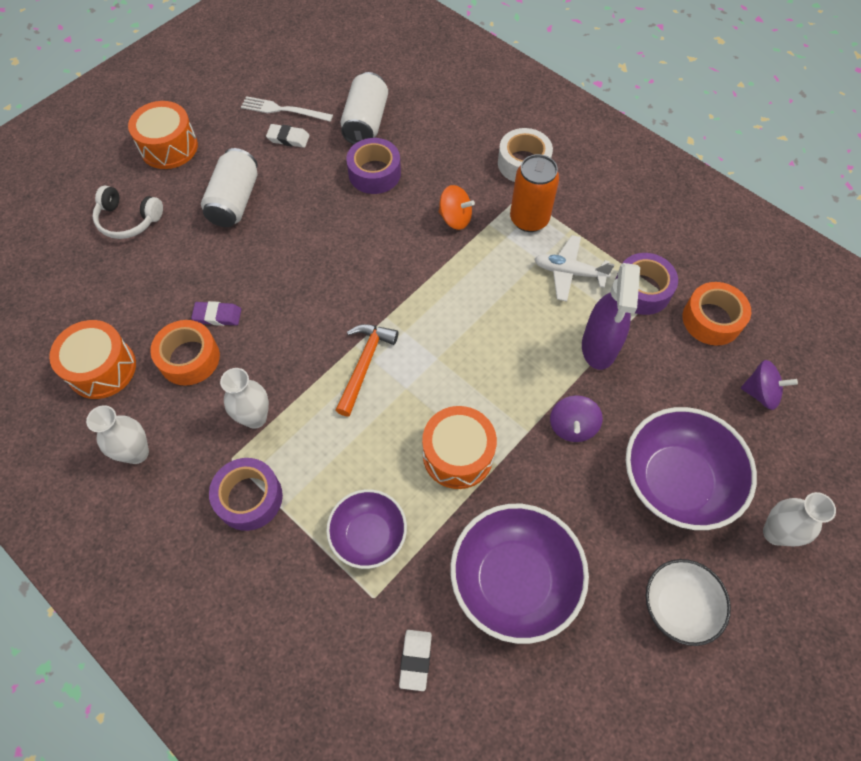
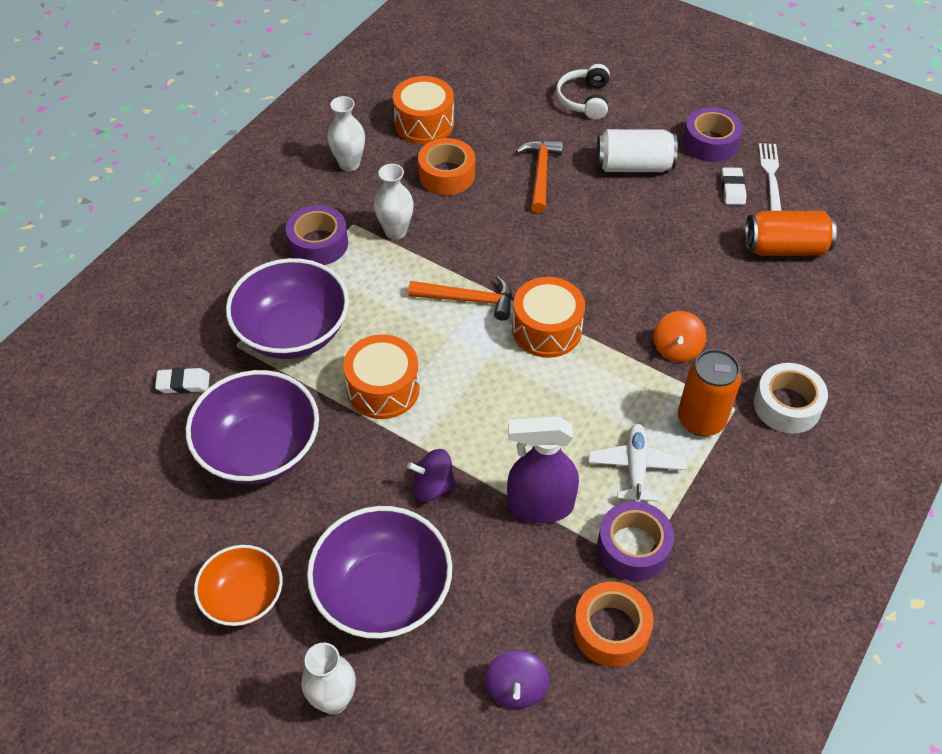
camera: 80 degrees right, 10 degrees down
orange drum [128,101,198,169] -> orange drum moved to [512,277,585,358]
purple eraser [191,301,241,326] -> none
purple bowl [326,489,407,569] -> purple bowl [226,258,349,359], size x1.63
white can [341,72,388,145] -> orange can [745,211,837,256]
purple tape [346,138,401,194] -> purple tape moved to [683,107,743,162]
white bowl [646,559,731,646] -> orange bowl [194,545,283,626]
none -> orange hammer [516,140,563,213]

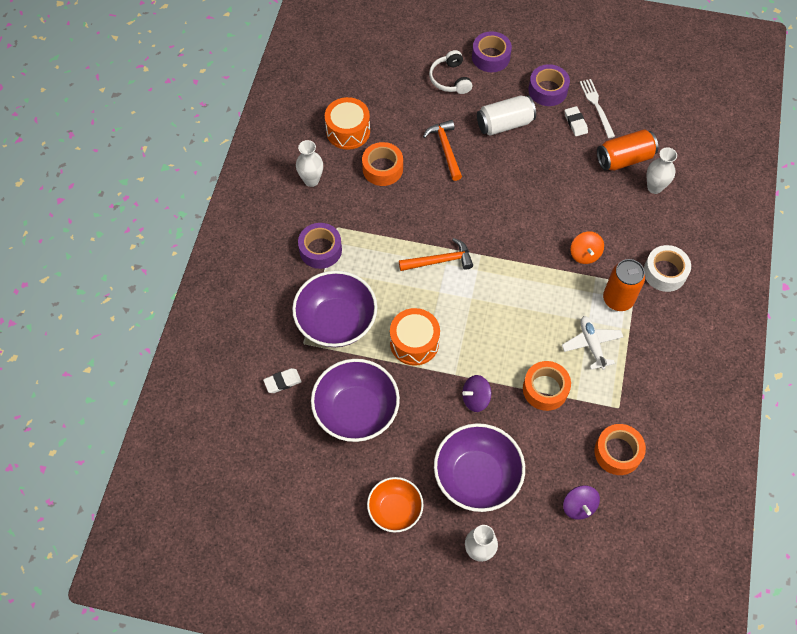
camera: 20 degrees left, 10 degrees up
white vase [374,164,414,240] -> white vase moved to [647,147,677,194]
purple spray bottle [507,416,579,523] -> orange tape [523,361,571,411]
orange drum [512,277,585,358] -> none
purple tape [597,501,674,581] -> purple tape moved to [472,31,512,72]

